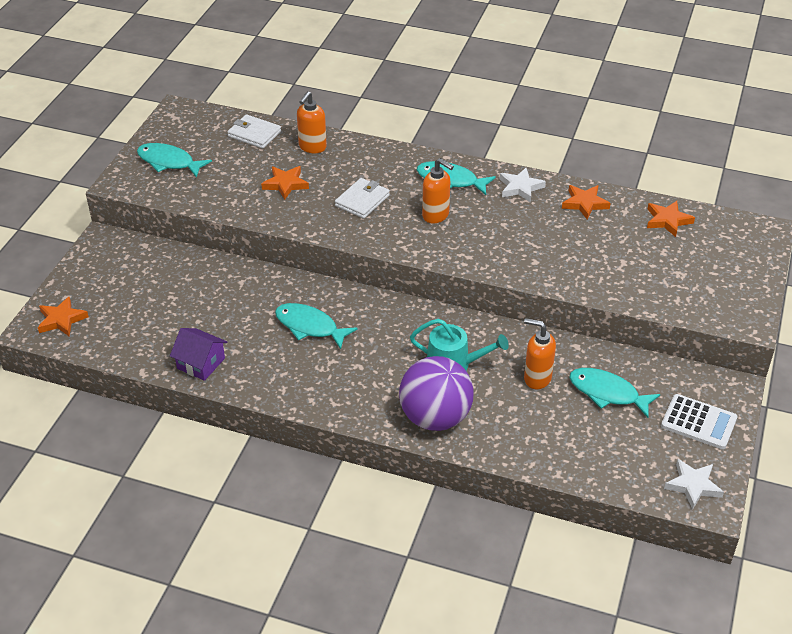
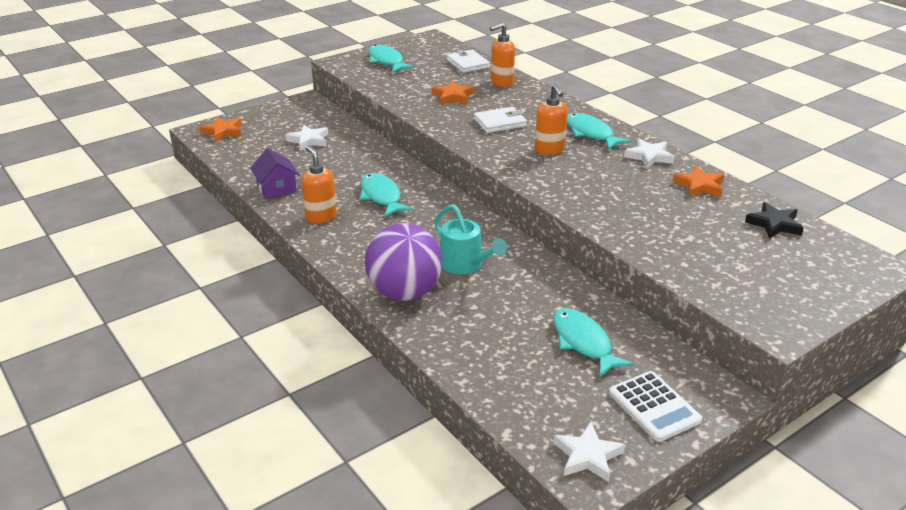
camera: 35 degrees right, 10 degrees down
orange soap dispenser [524,318,556,389] -> orange soap dispenser moved to [302,146,337,223]
orange star [647,201,695,237] -> black star [745,202,804,239]
none -> white star [286,125,328,151]

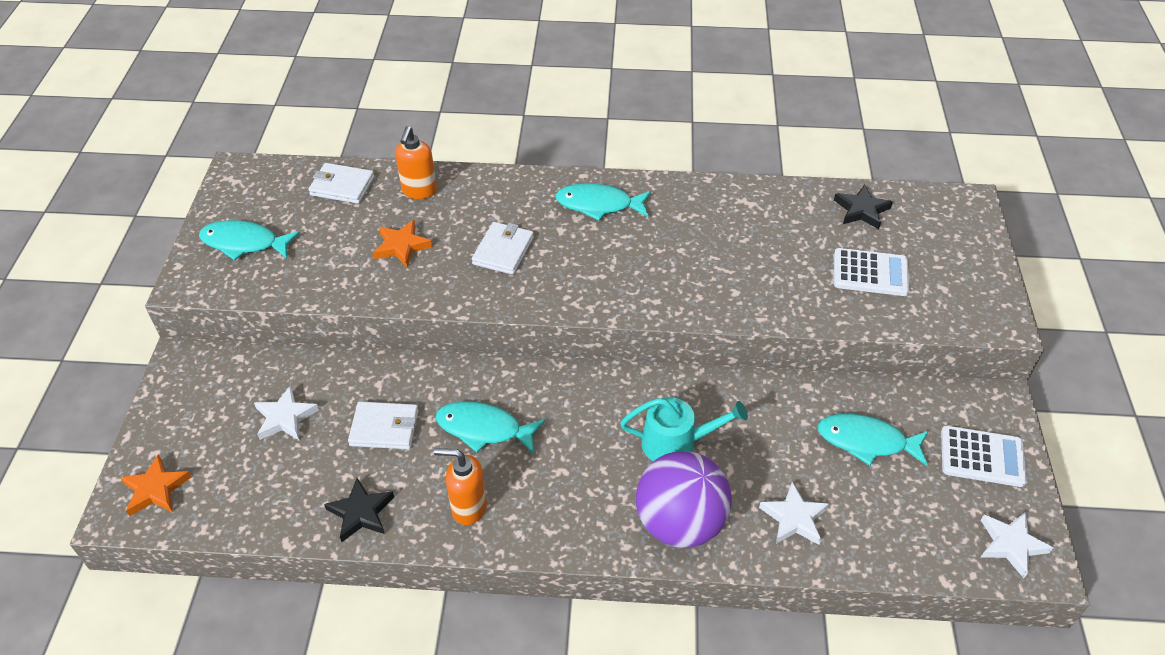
camera: 50 degrees left, 15 degrees up
purple house [250,148,299,199] -> black star [324,478,394,542]
orange soap dispenser [535,84,568,155] -> none
white star [624,138,675,168] -> white star moved to [759,482,829,545]
orange star [672,165,725,197] -> none
none -> white wallet [348,402,419,449]
none -> white calculator [834,248,909,296]

